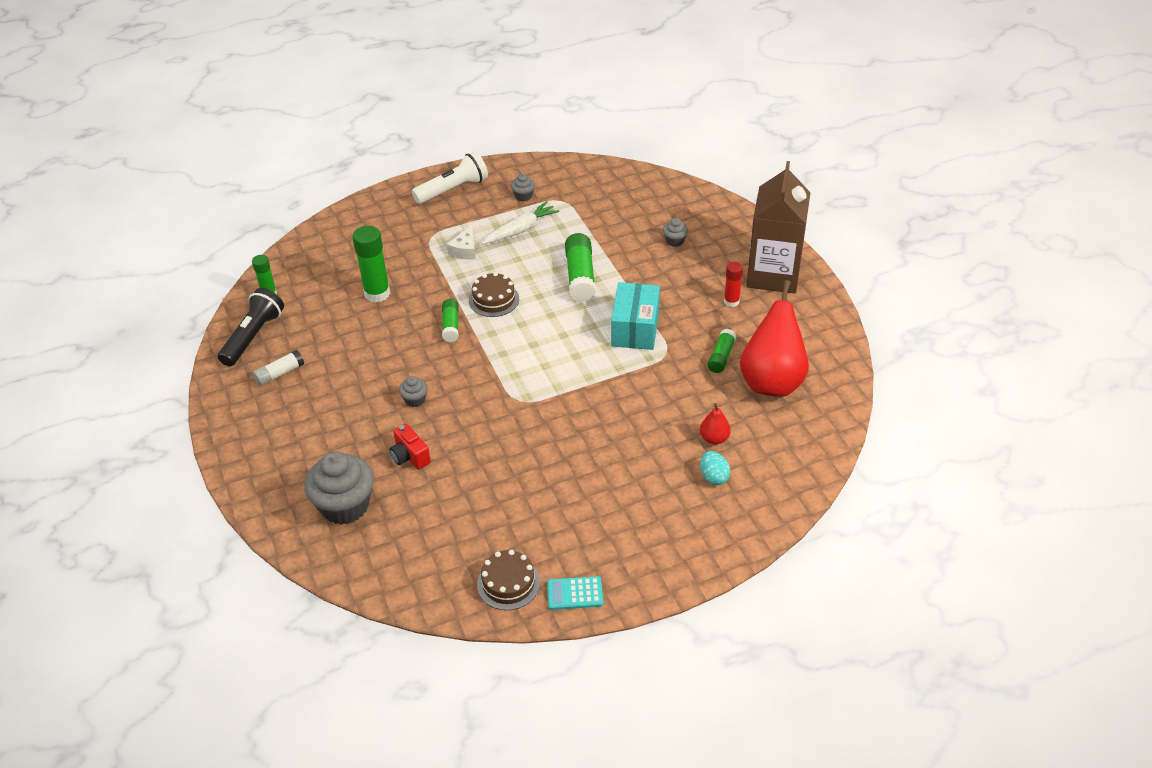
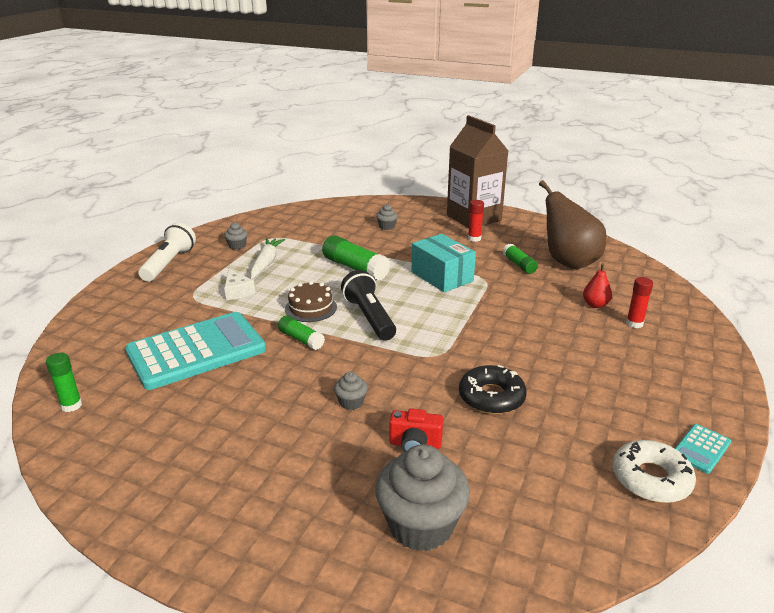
camera: 45 degrees left, 15 degrees down
black flashlight [218,288,284,366] -> black flashlight moved to [341,270,396,341]
white glue stick [253,350,304,386] -> none
green glue stick [352,226,390,302] -> turquoise calculator [125,312,266,390]
brown cake [477,550,540,610] -> white donut [613,440,696,503]
turquoise egg [700,451,730,485] -> red glue stick [626,277,653,328]
red pear [740,280,809,397] -> brown pear [539,180,607,269]
none -> black donut [459,365,527,414]

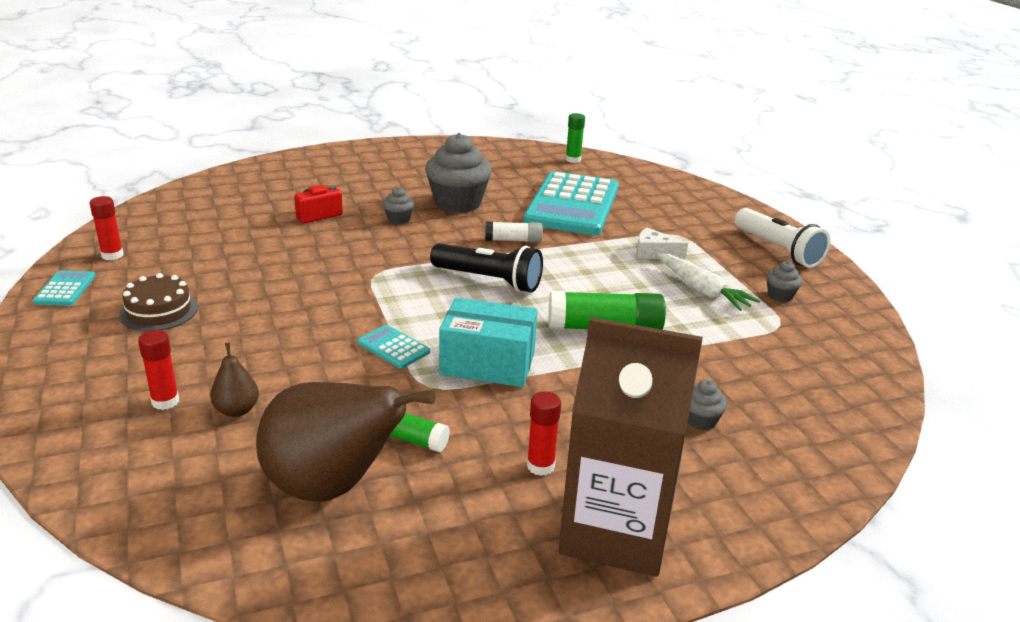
camera: 135 degrees right, 0 degrees up
green glue stick [278,316,325,350] -> white glue stick [485,222,543,243]
brown cake [285,281,337,322] -> brown cake moved to [120,273,198,331]
grey cupcake [375,444,470,551] -> grey cupcake moved to [425,133,492,213]
black donut [459,365,527,414] -> none
red pear [583,263,612,308] -> brown pear [210,343,259,417]
white donut [613,440,696,503] -> red glue stick [89,196,124,260]
none -> turquoise calculator [357,325,430,369]

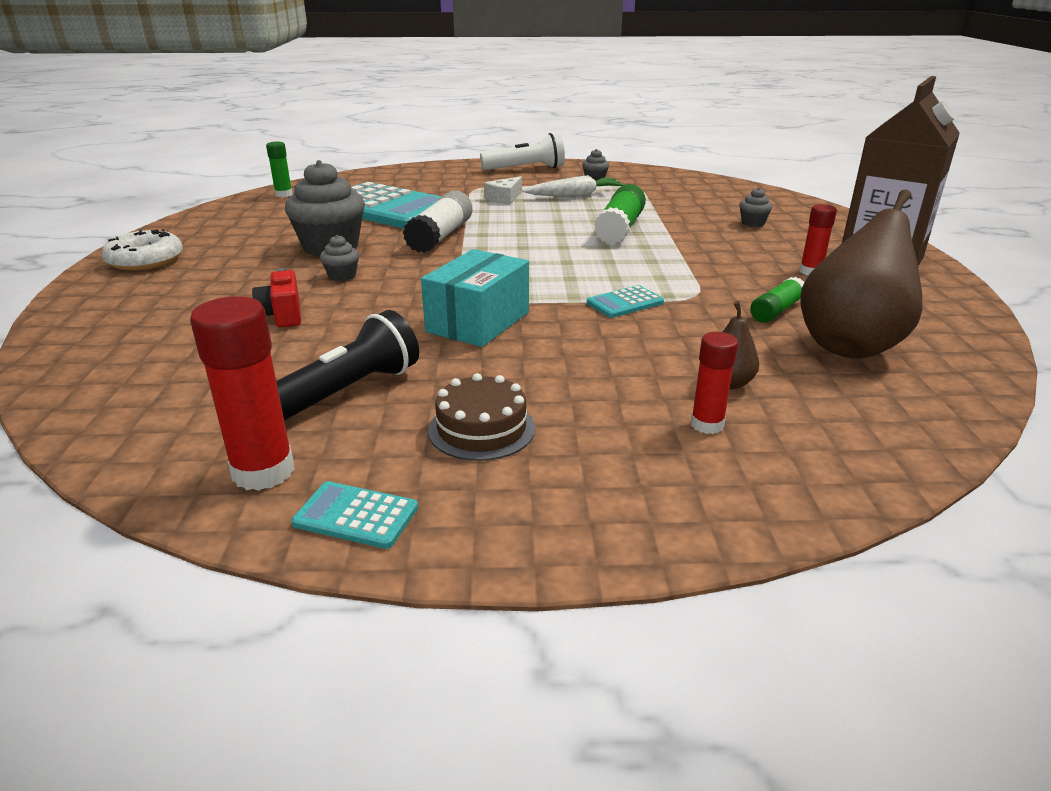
camera: 70 degrees left, 0 degrees up
red glue stick [89,196,124,260] -> red glue stick [190,296,295,491], size x1.68
black flashlight [430,243,543,292] -> black flashlight moved to [276,310,419,421]
turquoise box [439,297,537,387] -> turquoise box moved to [421,249,529,347]
white glue stick [485,222,543,243] -> white glue stick [403,190,472,253], size x1.68
none -> white donut [102,229,183,271]

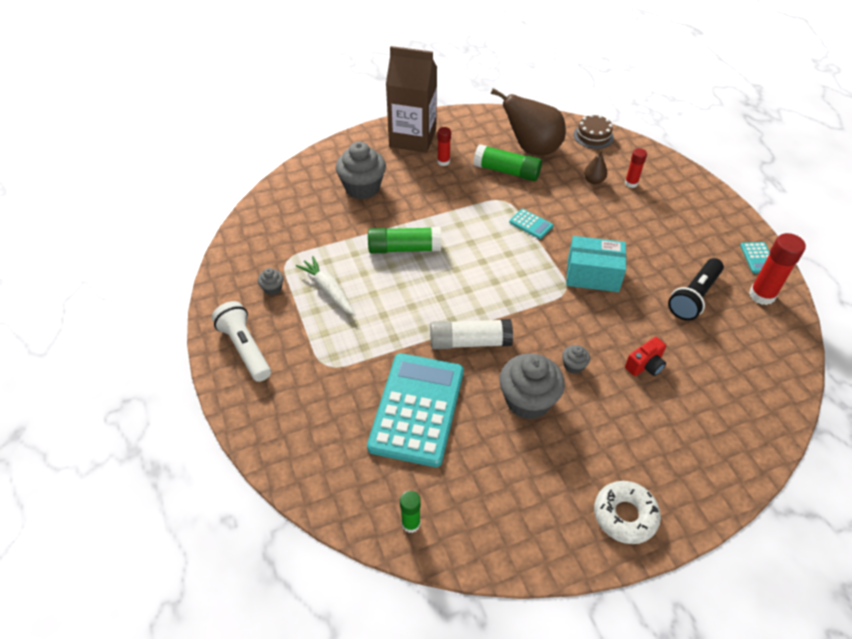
camera: 110 degrees left, 20 degrees up
black flashlight [276,310,419,421] -> black flashlight turned 75 degrees counterclockwise [668,258,724,321]
brown cake [428,373,535,461] -> brown cake moved to [574,114,614,149]
white cheese [484,176,522,204] -> none
grey cupcake [739,188,773,227] -> grey cupcake [336,142,386,199], size x2.20
green glue stick [750,277,804,323] -> green glue stick [473,144,542,181], size x1.68

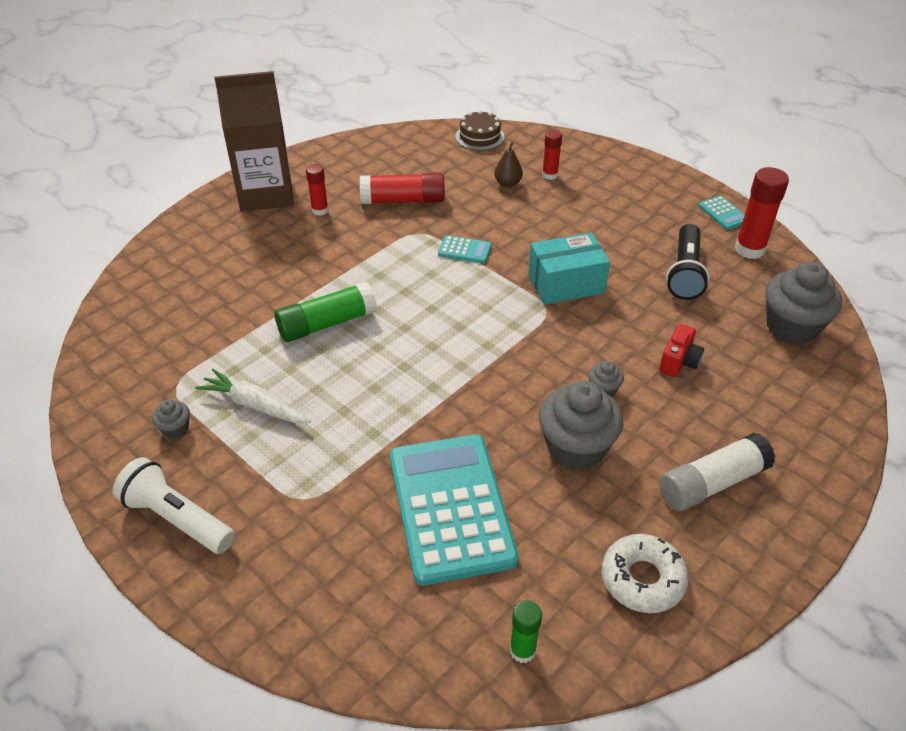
camera: 25 degrees left, 5 degrees down
grey cupcake [336,142,386,199] -> grey cupcake moved to [765,262,842,344]
white glue stick [430,319,513,349] -> white glue stick moved to [659,433,775,511]
green glue stick [473,144,542,181] -> red glue stick [360,173,445,204]
brown pear [491,88,566,155] -> none
white donut [594,481,661,544] -> white donut moved to [602,534,689,613]

